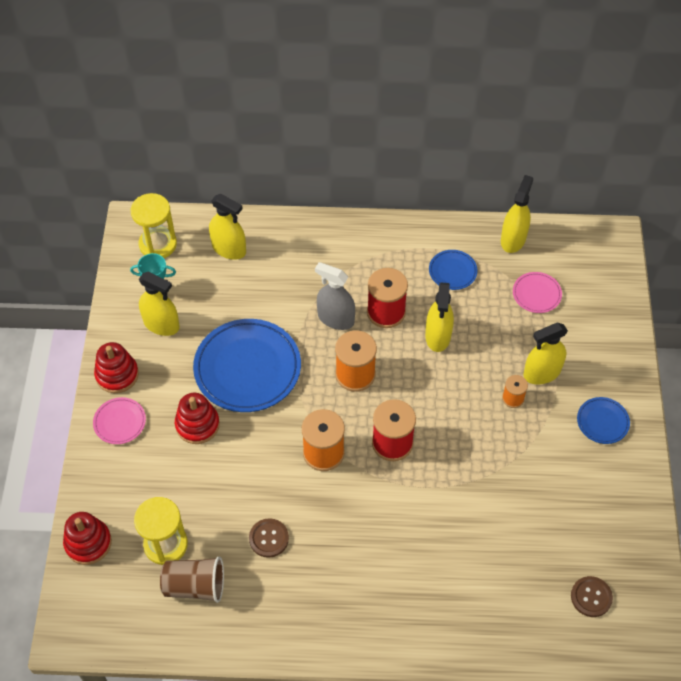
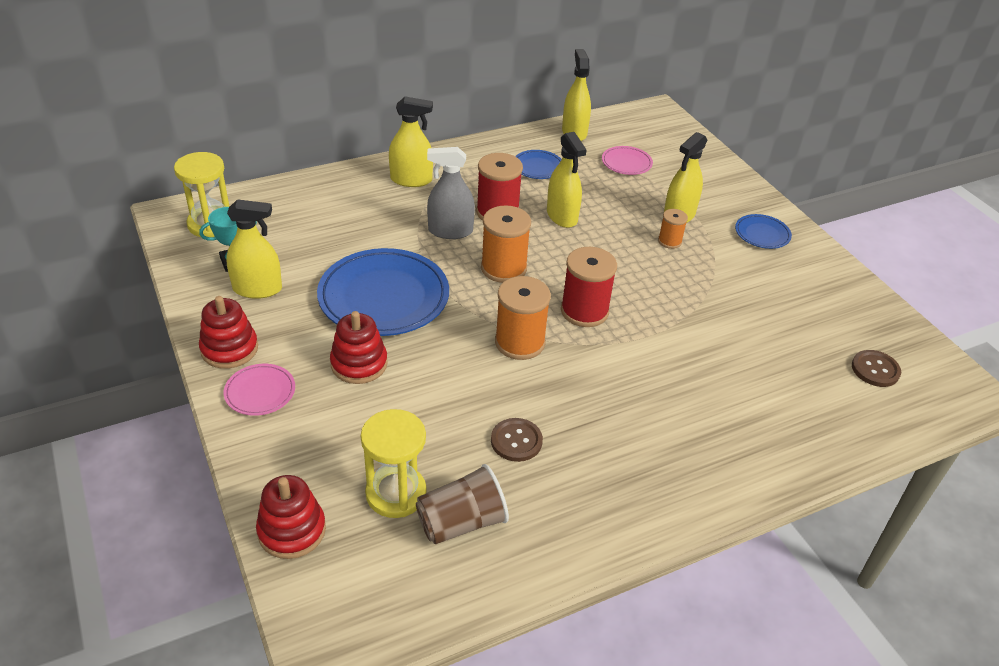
camera: 30 degrees left, 15 degrees down
yellow spray bottle [209,194,246,260] -> yellow spray bottle moved to [389,96,433,187]

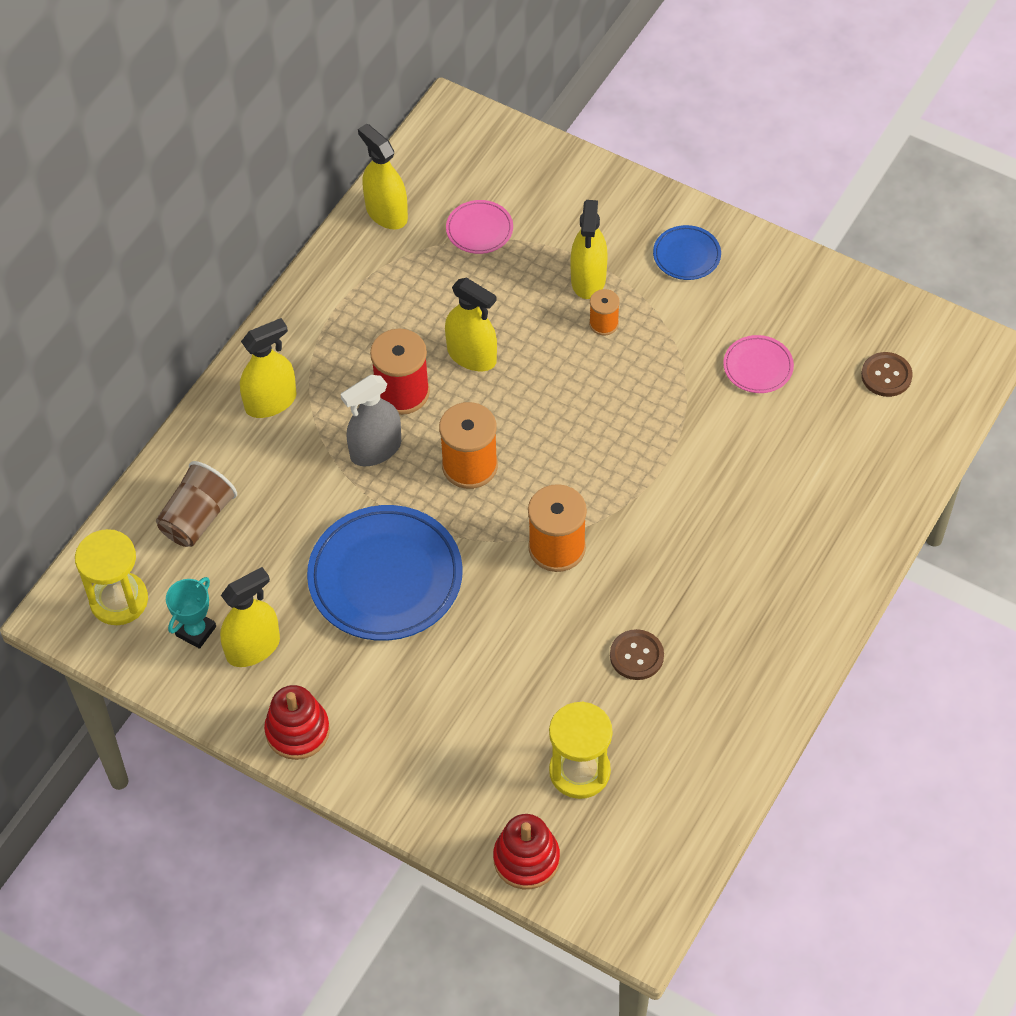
camera: 30 degrees left, 15 degrees up
pink plate [224,364,295,416] -> pink plate moved to [723,335,794,393]
red stacking toy [330,311,388,384] -> none
brown cup [416,464,509,544] -> brown cup moved to [156,461,237,547]
blue plate [515,150,562,179] -> none
red spool [561,247,617,327] -> none

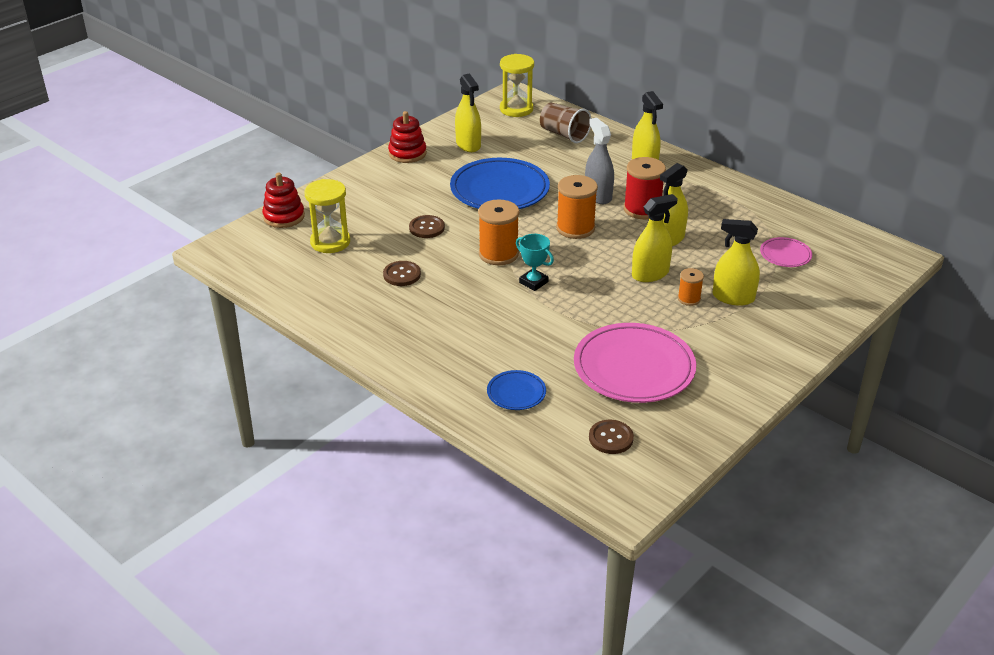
camera: 100 degrees right, 20 degrees down
turquoise trophy [166,577,216,649] -> turquoise trophy moved to [516,234,554,291]
yellow spray bottle [358,124,408,229] -> yellow spray bottle moved to [632,194,678,282]
blue plate [653,225,721,280] -> blue plate moved to [487,370,546,410]
pink plate [723,335,794,393] -> pink plate [574,323,696,403], size x2.10
none -> brown button [409,215,445,238]

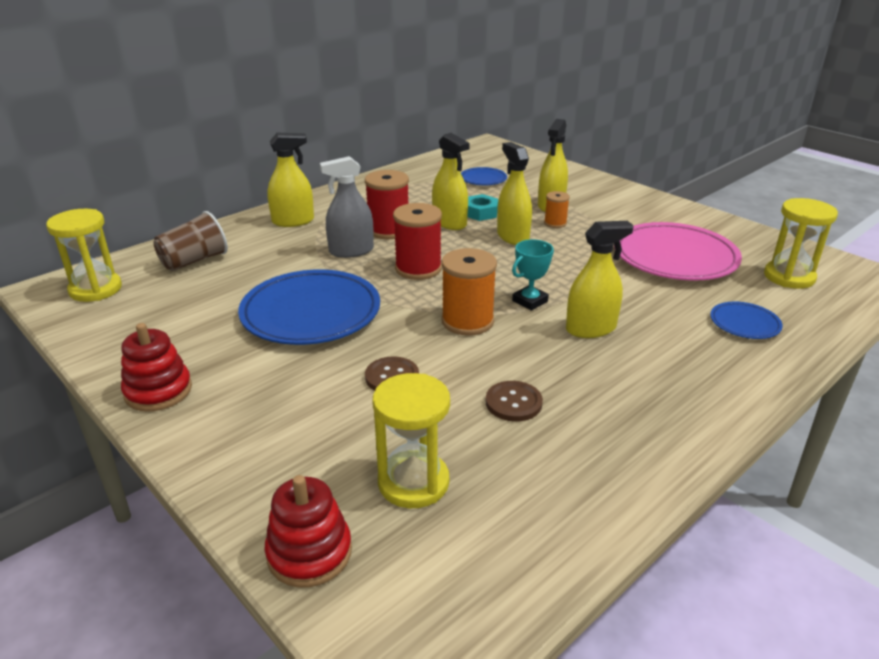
camera: 85 degrees left, 5 degrees down
yellow spray bottle [455,73,481,152] -> yellow spray bottle moved to [566,221,634,338]
orange spool [556,175,598,239] -> red spool [393,203,442,280]
brown button [589,420,634,454] -> yellow hourglass [764,198,838,289]
pink plate [760,237,812,267] -> blue plate [461,167,507,185]
none -> turquoise nut [467,194,498,221]

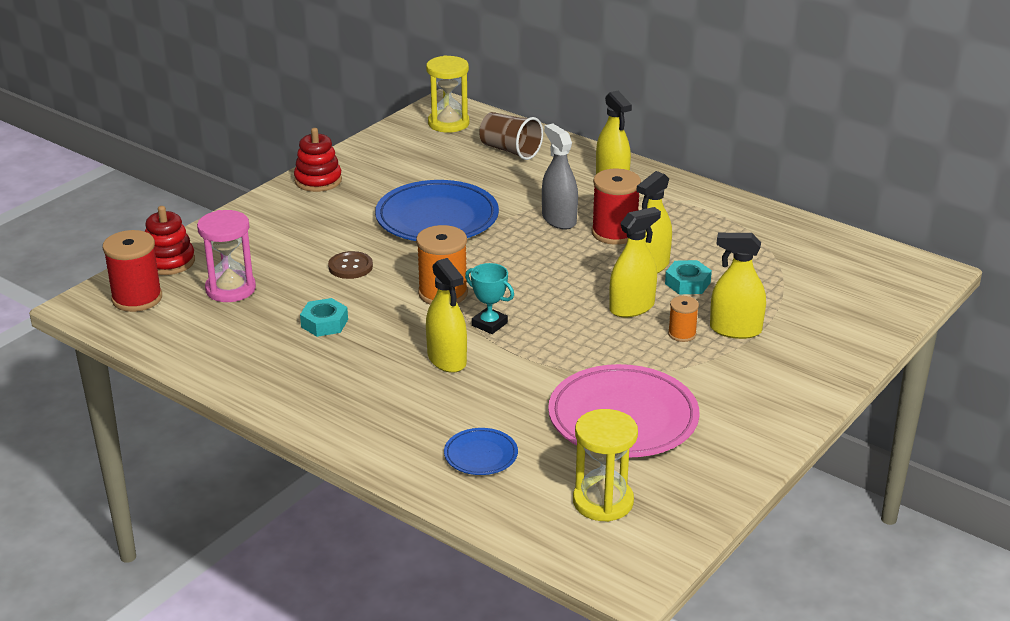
camera: 80 degrees right, 0 degrees up
yellow hourglass [372,373,450,508] -> pink hourglass [197,210,256,302]
red spool [393,203,442,280] -> red spool moved to [102,230,162,312]
blue plate [461,167,507,185] -> none
brown button [486,381,543,422] -> turquoise nut [300,298,348,337]

